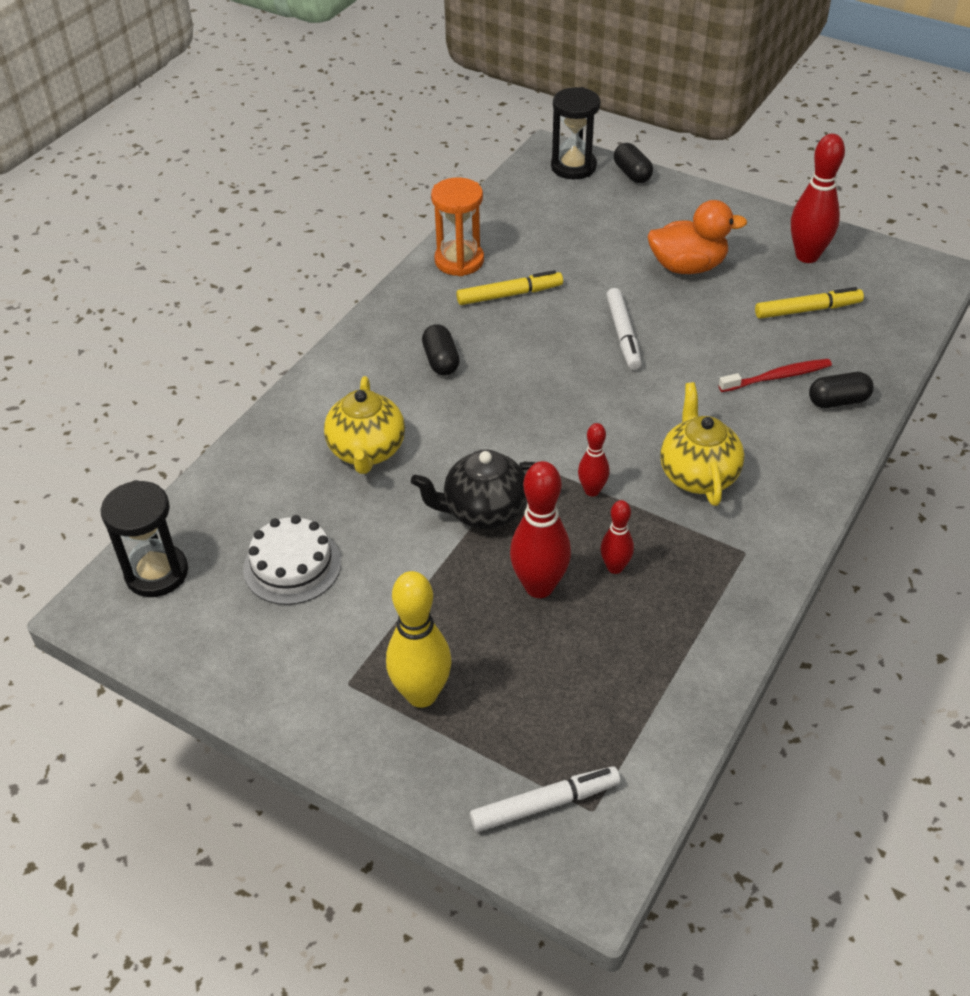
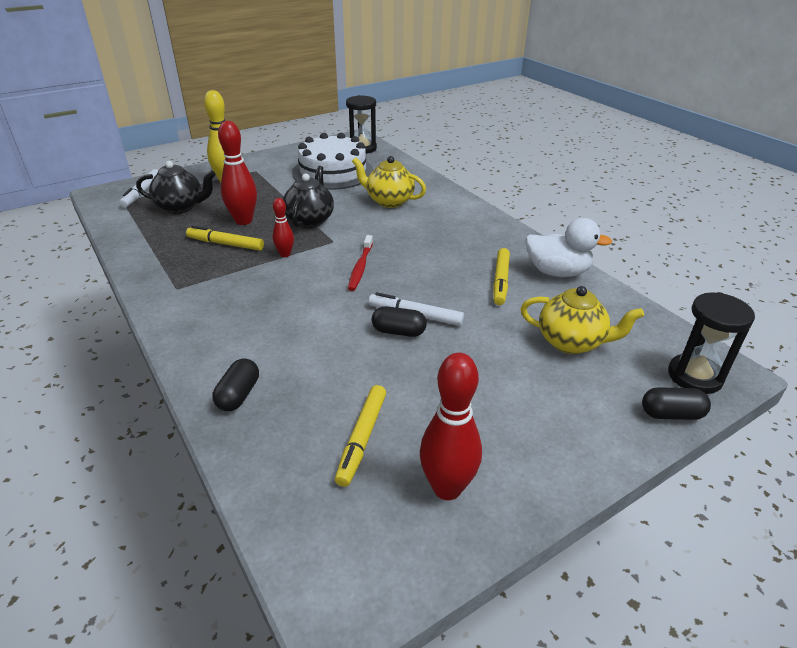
camera: 115 degrees right, 10 degrees down
white cake [243,515,341,605] -> white cake [292,133,373,190], size x1.65
black capsule [422,324,460,376] -> black capsule moved to [372,306,427,337]
orange hourglass [431,178,484,276] -> white duck [525,218,612,277]
red bowling pin [600,500,634,574] -> yellow marker [186,225,264,251]
orange duck [648,200,747,274] -> none
yellow teapot [660,382,745,506] -> yellow teapot moved to [521,286,644,354]
red toothbrush [718,359,832,392] -> red toothbrush moved to [348,235,373,291]
none -> black teapot [136,161,216,214]

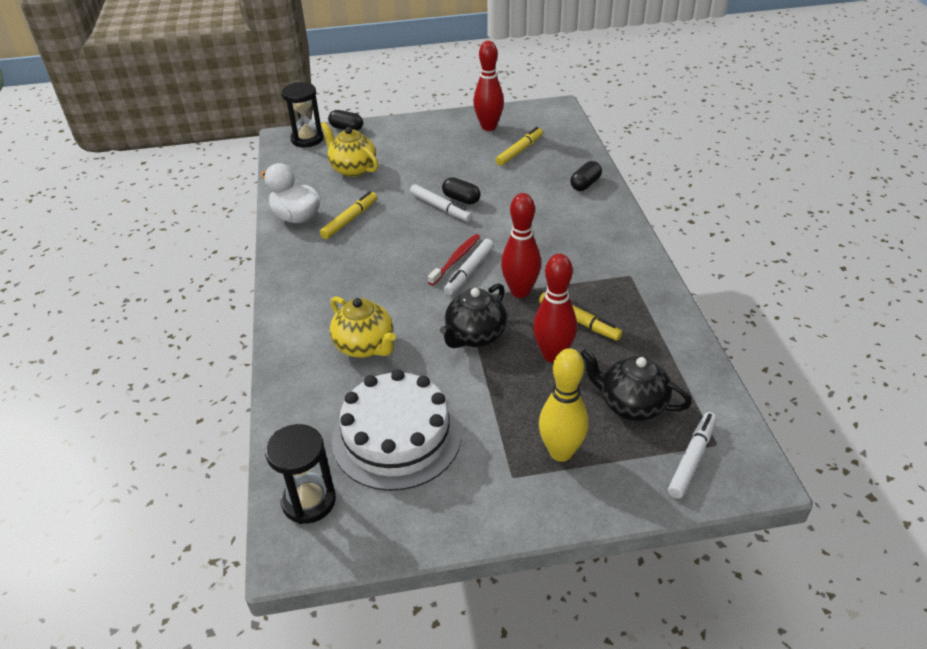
camera: 155 degrees left, 5 degrees up
red bowling pin [272,198,294,257] -> red bowling pin [501,193,541,298], size x1.78
none -> white marker [444,239,494,295]

